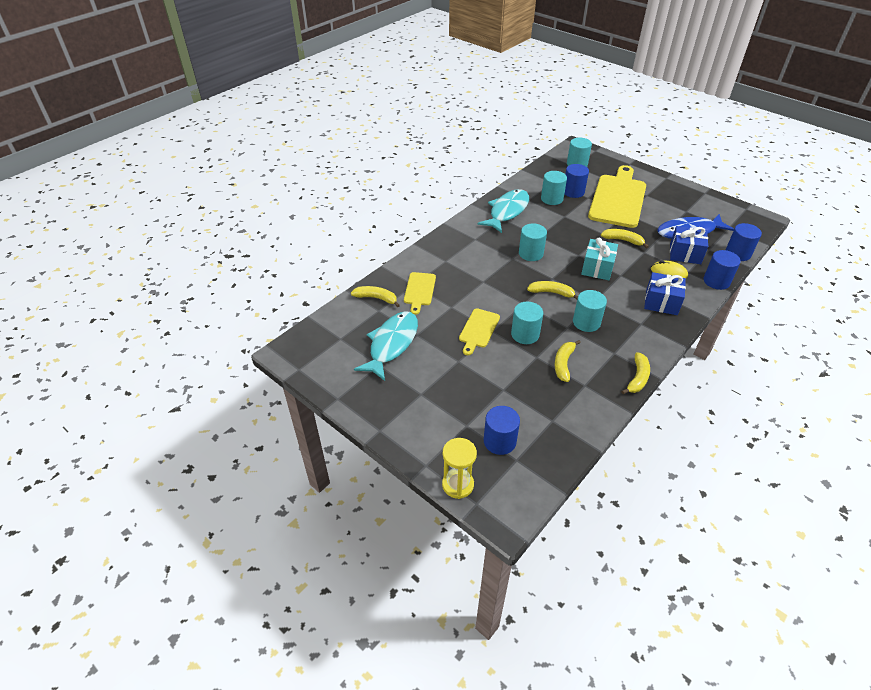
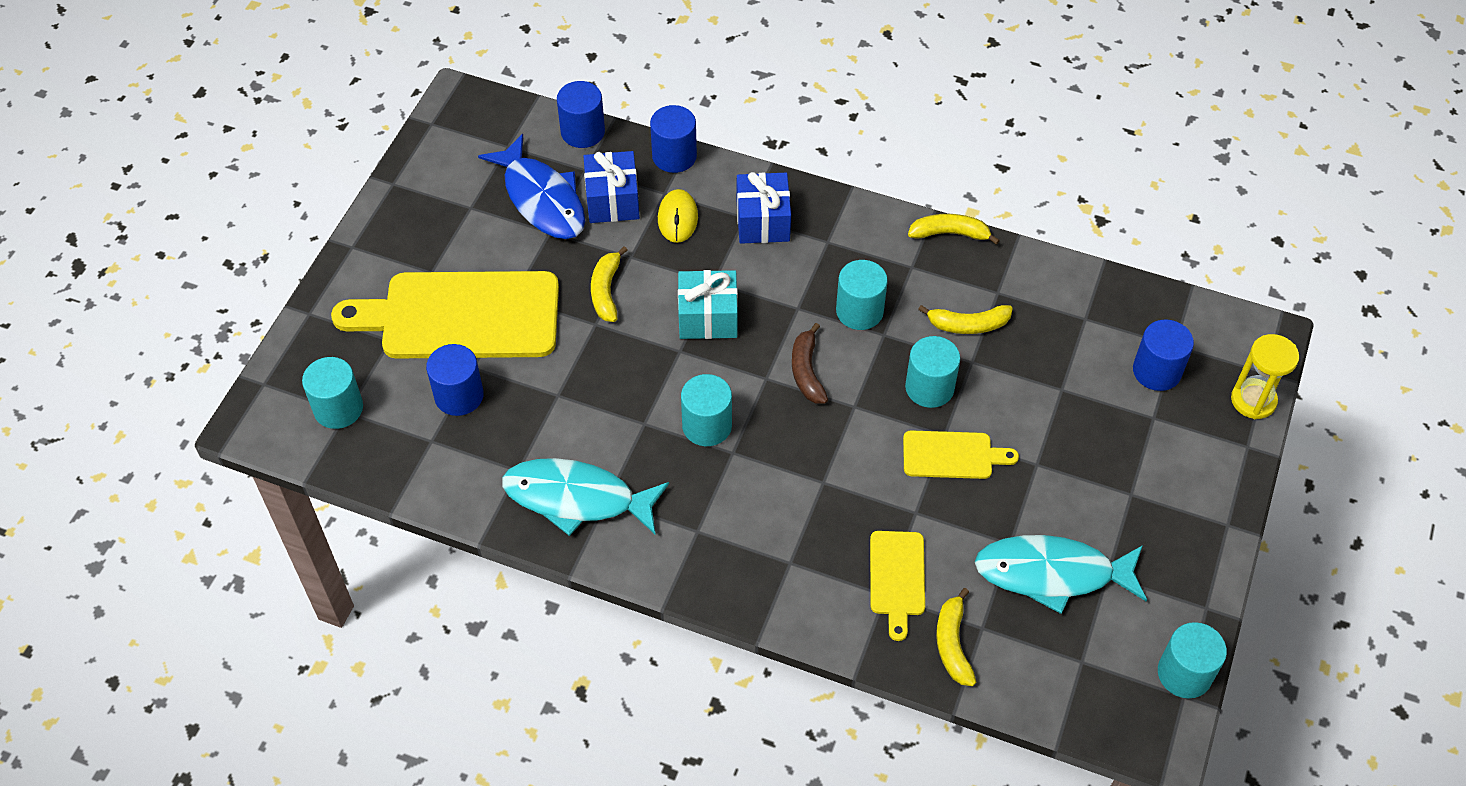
camera: 110 degrees left, 10 degrees up
yellow cutting board [404,272,436,315] -> yellow cutting board turned 105 degrees clockwise [870,531,925,641]
yellow banana [527,281,578,300] -> brown banana [792,323,828,404]
turquoise cylinder [541,171,567,205] -> turquoise cylinder moved to [1158,622,1227,698]

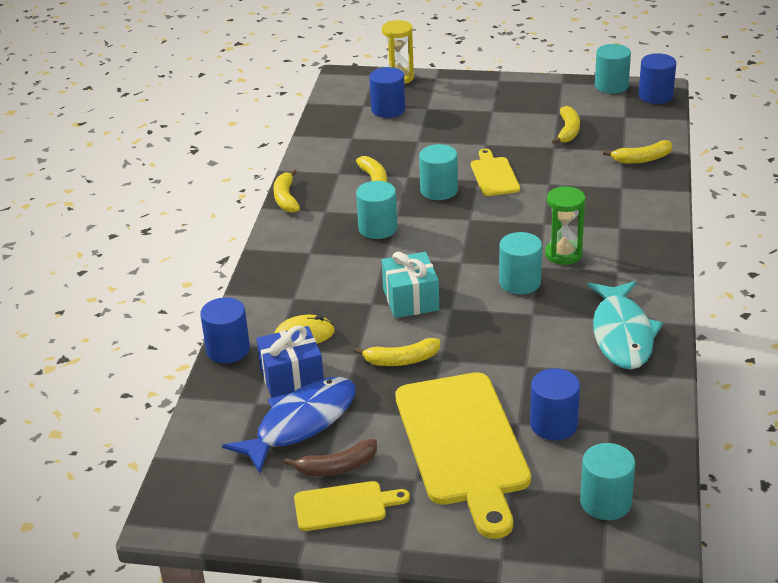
camera: 100 degrees left, 20 degrees down
blue cylinder [557,81,605,148] -> blue cylinder moved to [639,53,676,104]
blue gift [737,172,791,244] -> none
brown banana [792,323,828,404] -> brown banana moved to [284,439,377,477]
yellow cutting board [870,531,925,641] -> yellow cutting board moved to [294,481,410,531]
turquoise fish [975,535,1147,614] -> yellow banana [552,106,580,144]
none -> green hourglass [545,186,585,265]

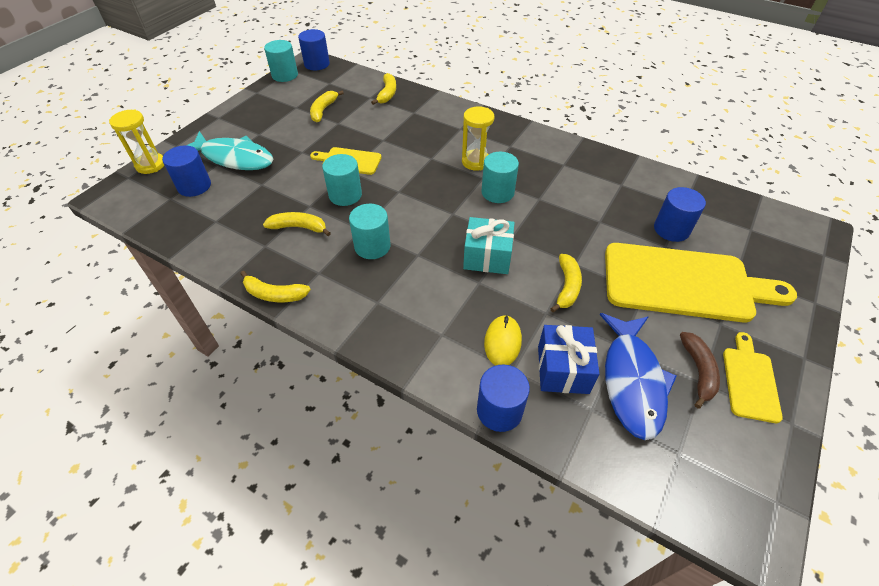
camera: 70 degrees left, 15 degrees up
blue fish [222,377,356,473] -> blue fish turned 150 degrees counterclockwise [600,313,677,440]
green hourglass [545,186,585,265] -> yellow hourglass [462,107,494,171]
yellow banana [552,106,580,144] -> yellow banana turned 105 degrees counterclockwise [310,91,344,122]
turquoise cylinder [580,443,635,520] -> none
turquoise fish [587,281,663,369] -> turquoise fish moved to [186,131,273,170]

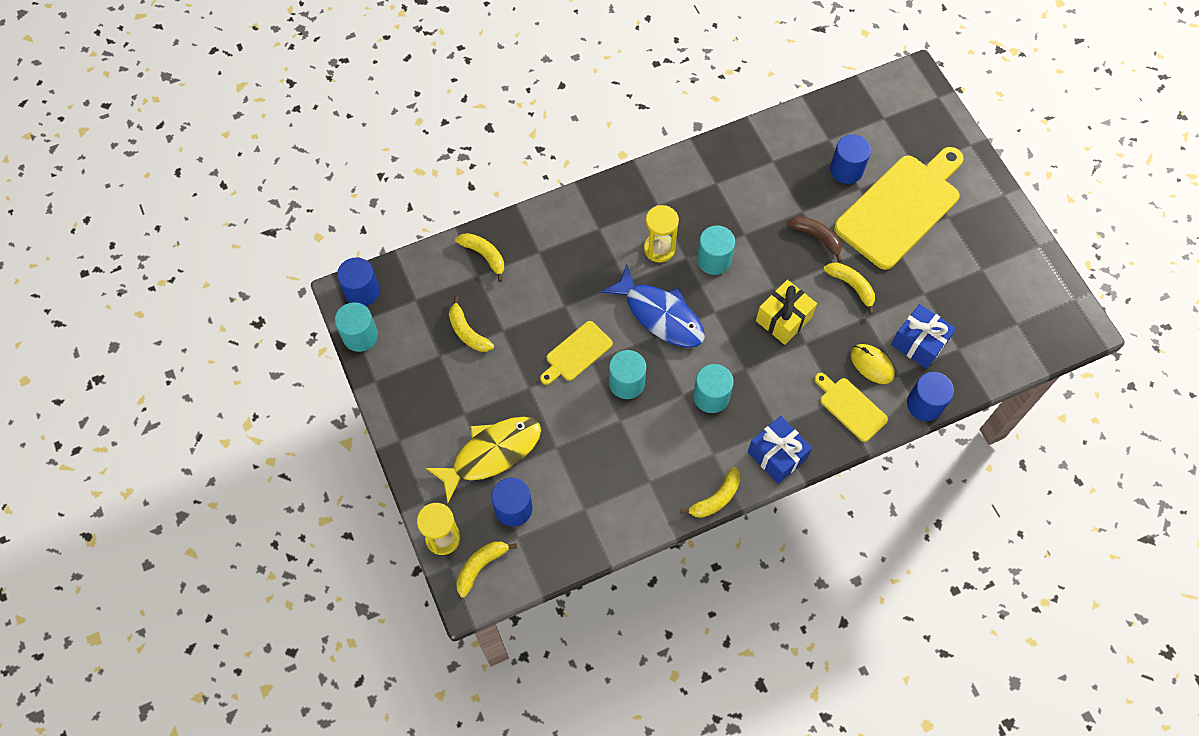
camera: 55 degrees left, 15 degrees up
turquoise fish [186,131,273,170] -> yellow fish [426,417,541,503]
yellow banana [263,212,331,236] -> yellow banana moved to [456,542,517,598]
turquoise gift [463,217,515,274] -> yellow gift [756,280,817,345]
blue fish [600,313,677,440] -> blue fish moved to [601,265,705,348]
brown banana [680,332,720,409] -> brown banana moved to [787,216,842,262]
yellow cutting board [723,332,783,423] -> yellow cutting board moved to [814,373,888,442]
none -> blue gift [748,416,812,484]

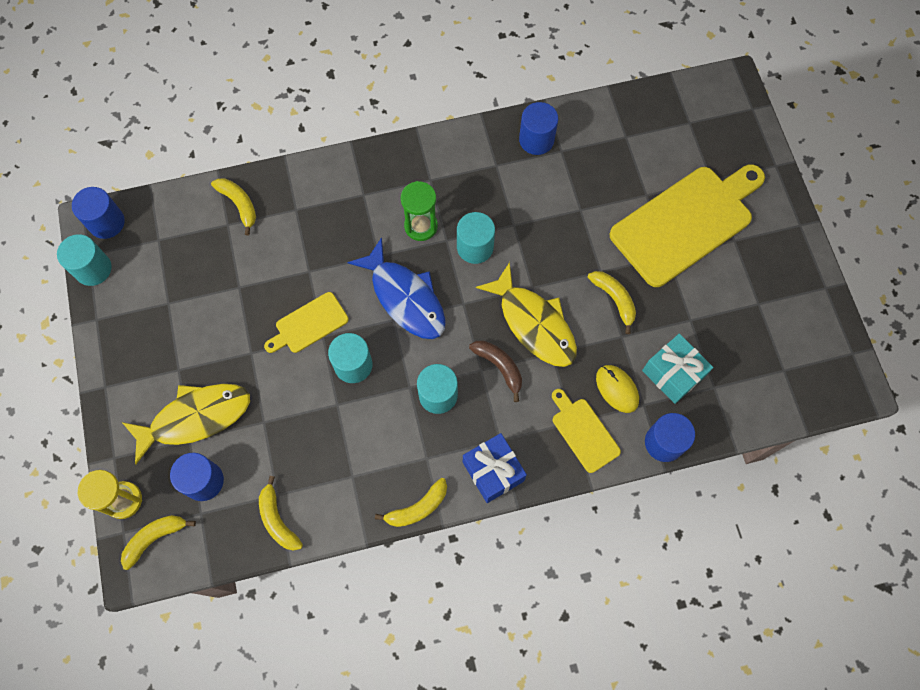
camera: 10 degrees right, 5 degrees up
yellow banana [449,296,494,352] -> yellow banana moved to [259,476,303,551]
yellow hourglass [644,205,679,262] -> green hourglass [401,181,438,241]
yellow gift [756,280,817,345] -> yellow fish [476,262,577,367]
brown banana [787,216,842,262] -> brown banana moved to [469,341,522,402]
blue cylinder [830,134,871,184] -> blue cylinder moved to [519,102,558,155]
blue gift [891,304,956,369] -> turquoise gift [642,334,713,404]

